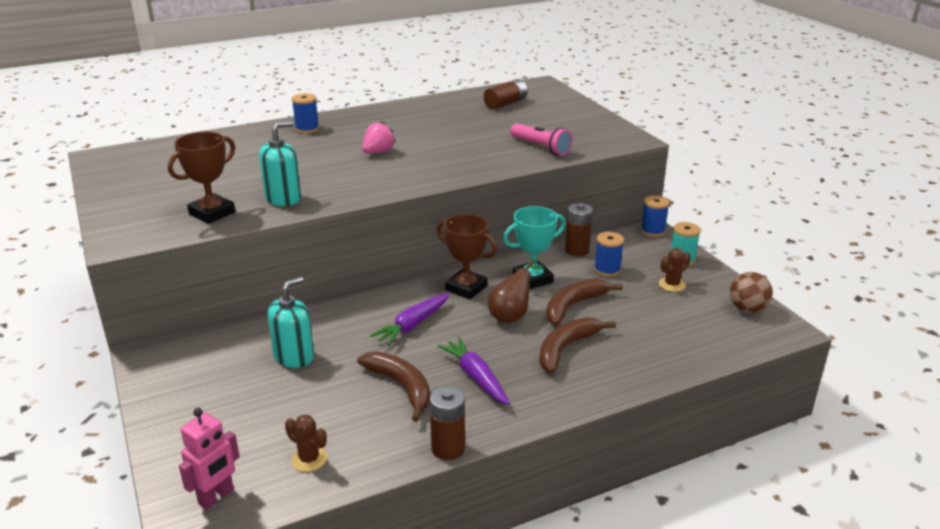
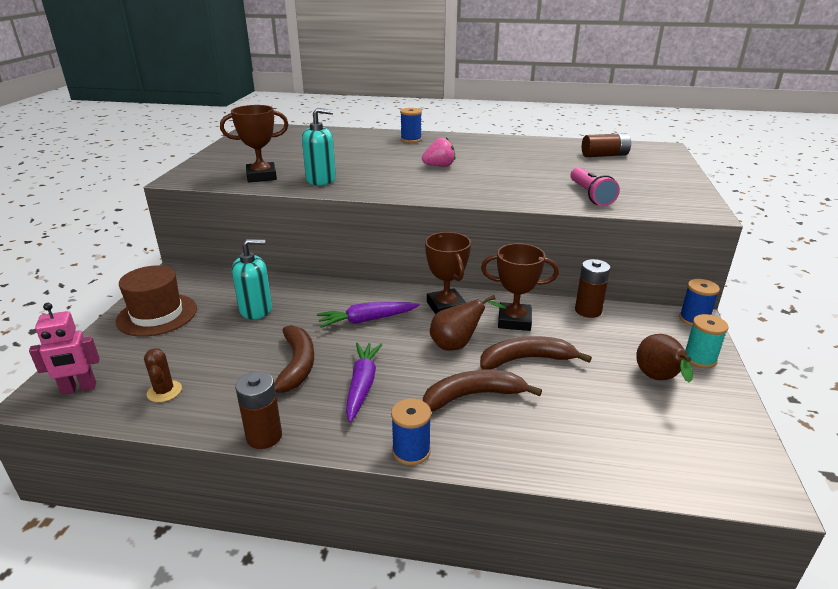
camera: 35 degrees right, 0 degrees up
turquoise trophy [503,206,566,289] -> brown trophy [481,243,559,331]
blue spool [594,232,624,277] -> blue spool moved to [391,399,431,465]
brown cactus [659,248,691,292] -> brown pear [636,334,693,382]
brown ball [730,272,773,313] -> none
none -> brown hat [116,266,197,337]

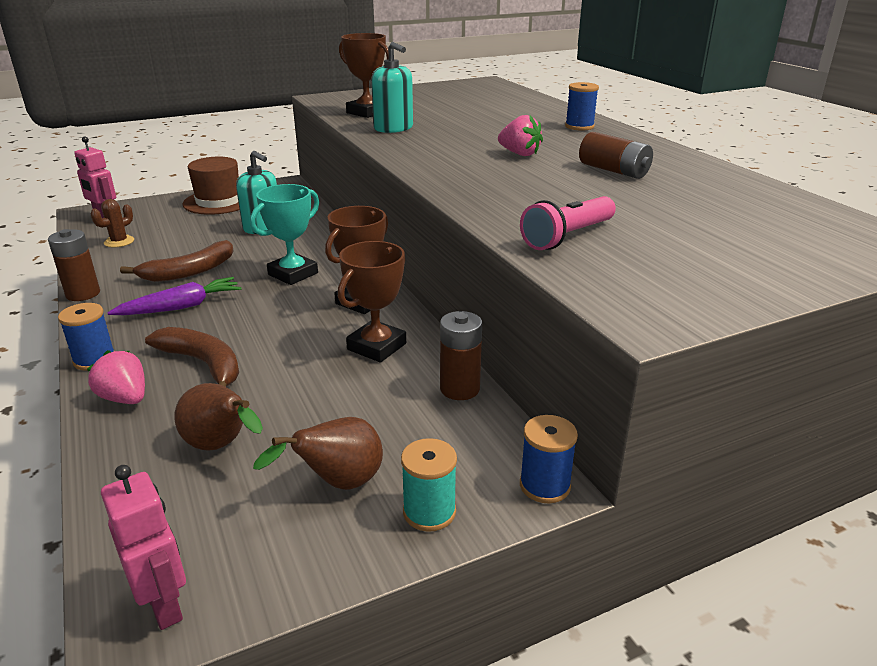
camera: 55 degrees right, 0 degrees up
purple carrot [317,302,420,328] -> turquoise trophy [250,184,319,285]
brown pear [430,295,507,350] -> brown pear moved to [175,383,263,451]
brown banana [480,336,592,370] -> none
brown trophy [481,243,559,331] -> brown trophy turned 60 degrees clockwise [338,241,406,362]
brown battery [582,133,631,157] -> brown battery moved to [579,132,653,179]
none -> pink strawberry [87,350,145,404]
none -> pink robot [101,465,186,630]

